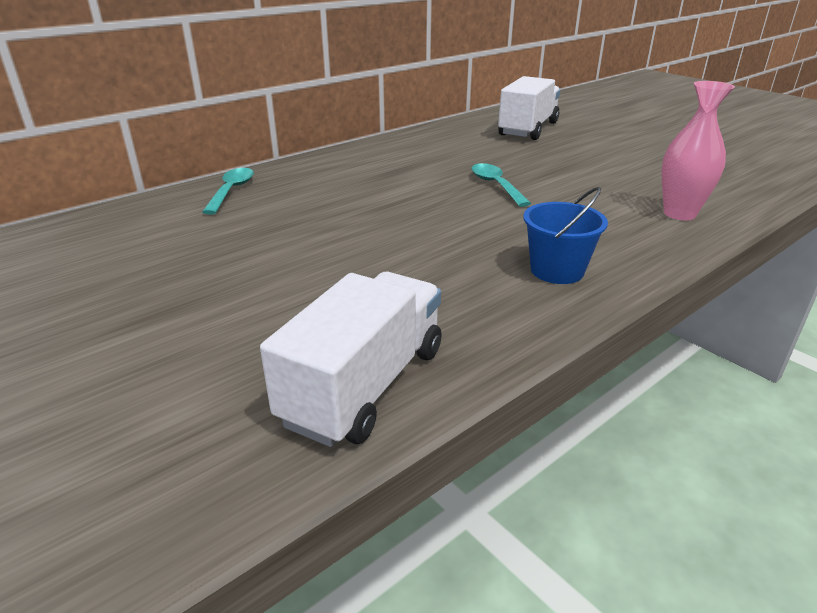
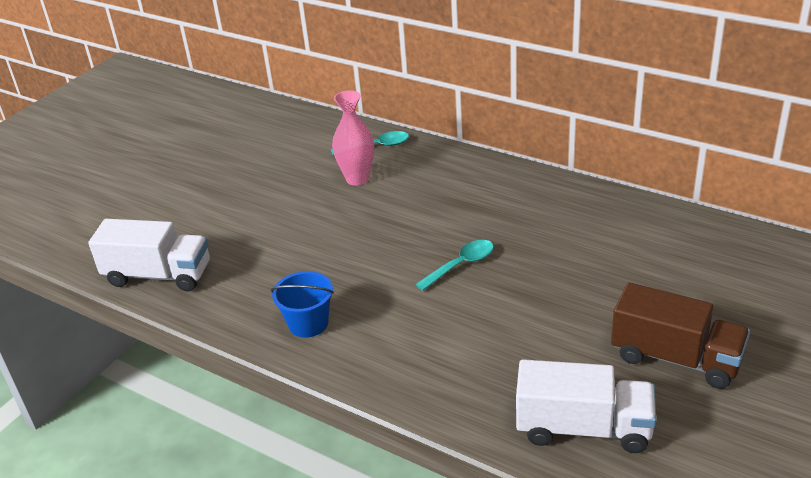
camera: 75 degrees right, 5 degrees up
white truck [498,76,560,140] -> white truck moved to [516,359,656,453]
pink vase [662,81,735,220] -> pink vase moved to [332,90,374,186]
none -> brown truck [611,282,750,389]

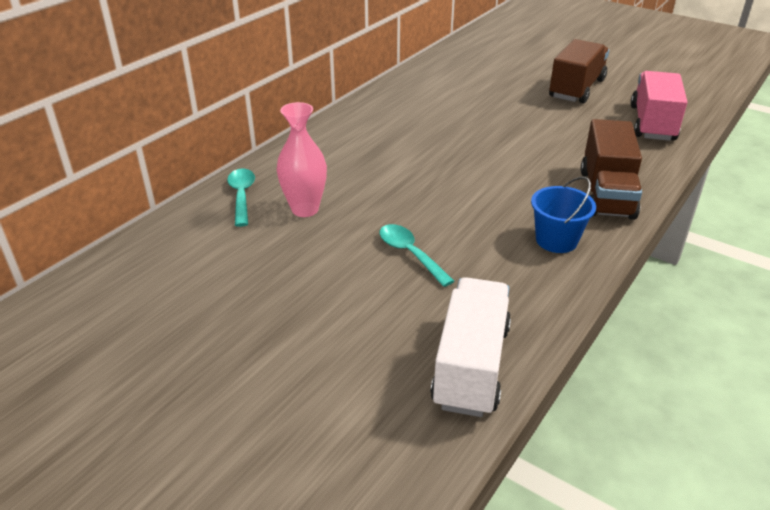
camera: 90 degrees left, 0 degrees up
turquoise spoon [415,240,494,291] -> turquoise spoon moved to [380,224,454,287]
white truck [516,359,656,453] -> pink truck [631,71,687,141]
none -> brown truck [581,119,642,220]

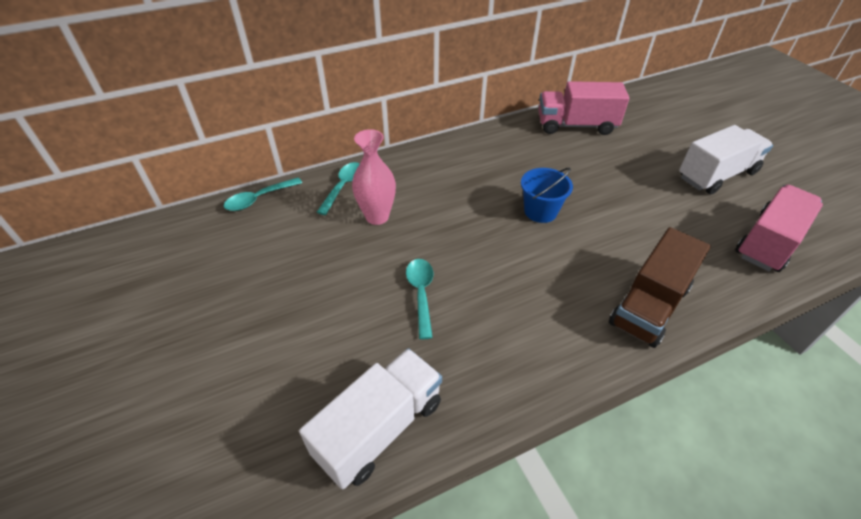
camera: 30 degrees right, 10 degrees up
blue bucket [531,177,596,253] -> blue bucket moved to [521,167,573,223]
brown truck [549,39,609,104] -> white truck [679,125,773,194]
none -> turquoise spoon [224,178,302,211]
none -> pink truck [538,81,629,135]

